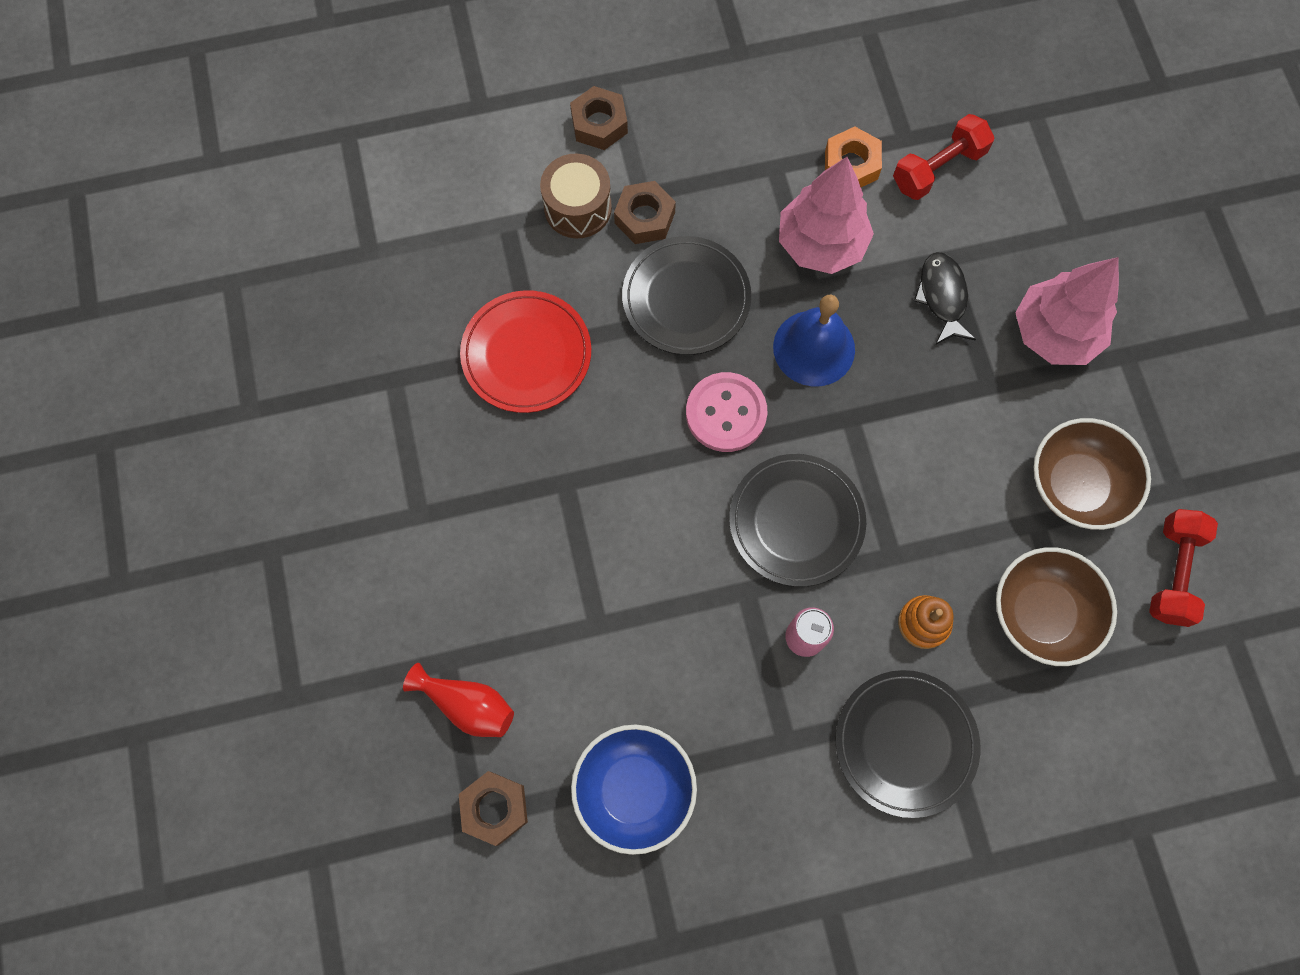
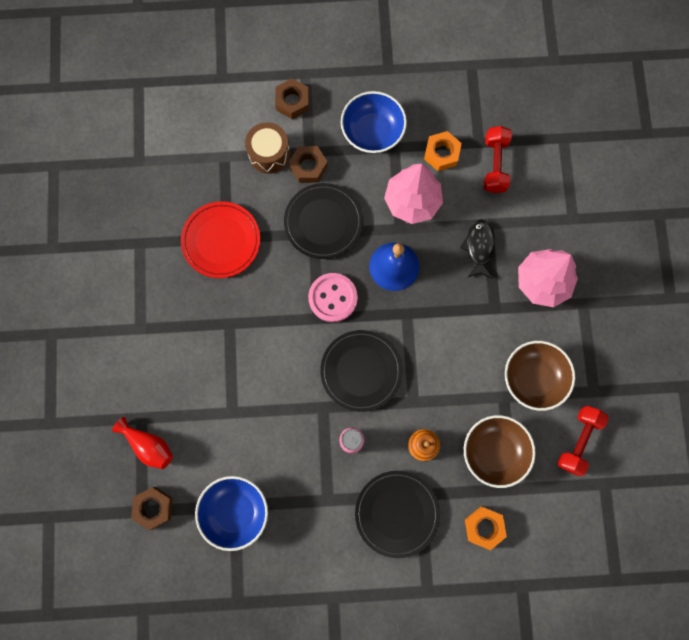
camera: 10 degrees right, 5 degrees up
red dumbbell [893,114,995,200] -> red dumbbell turned 60 degrees counterclockwise [484,126,512,193]
none -> blue bowl [341,91,407,153]
none -> orange nut [465,507,507,550]

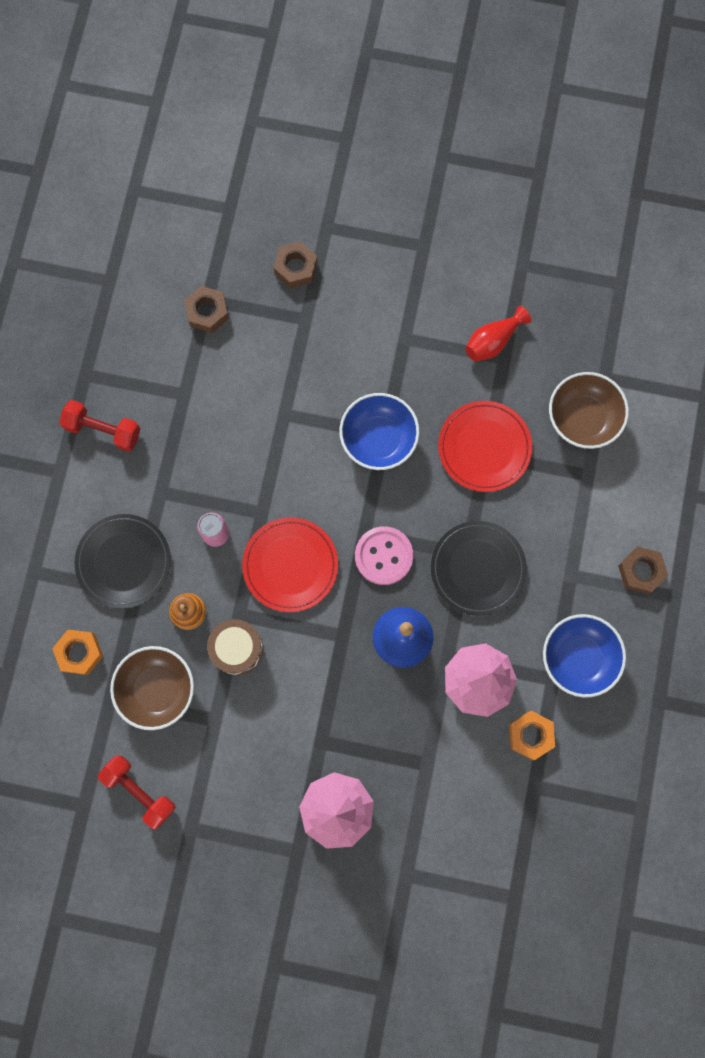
camera: 105 degrees right, 0 degrees up
red vase [112,417,173,469] -> red vase moved to [465,306,531,362]
blue bowl [195,476,268,551] -> blue bowl moved to [339,393,419,470]
brown drum [245,122,290,174] -> brown drum moved to [207,619,263,675]
brown nut [289,146,328,183] -> brown nut moved to [274,241,318,289]
black plate [320,330,402,412] -> red plate [242,517,338,612]
black fish [460,219,495,279] -> none
red dumbbell [484,126,512,193] -> red dumbbell moved to [59,400,140,452]
brown bowl [505,341,575,411] -> brown bowl moved to [549,372,629,449]

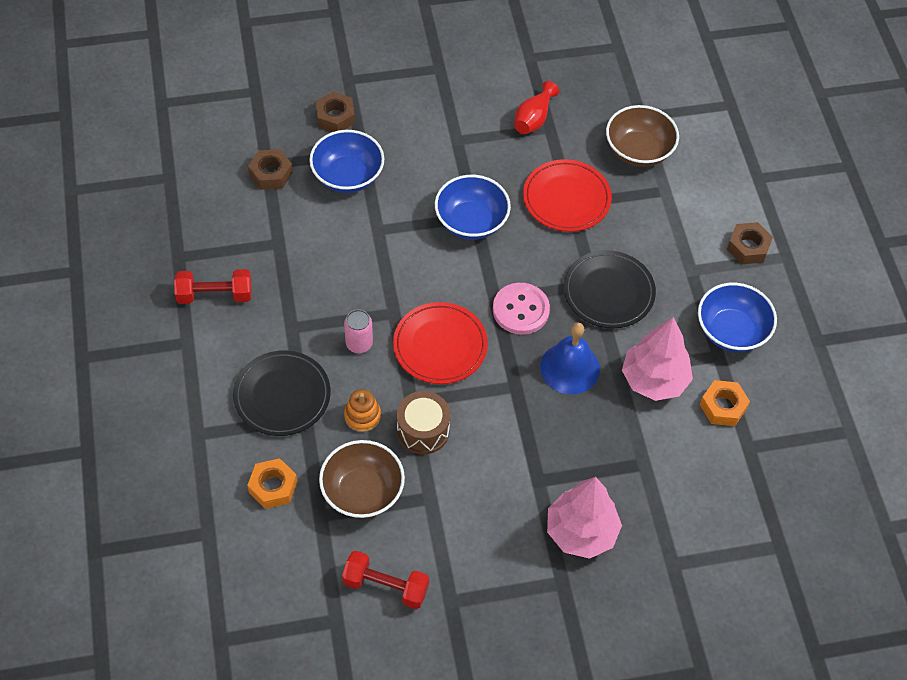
camera: 25 degrees left, 20 degrees down
none -> blue bowl [309,130,384,193]

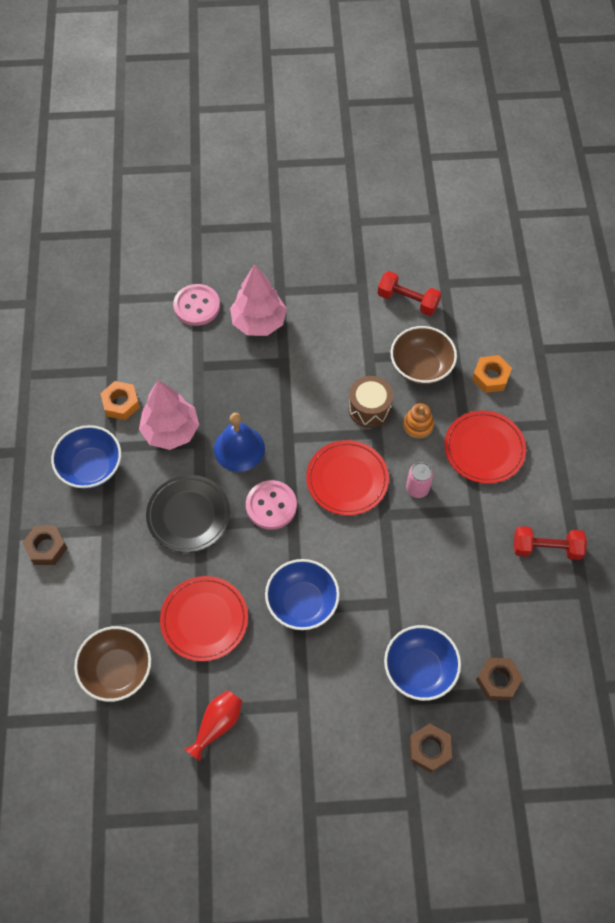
camera: 170 degrees left, 5 degrees up
black plate [233,350,331,436] -> red plate [444,410,526,484]
none -> pink button [173,284,220,326]

